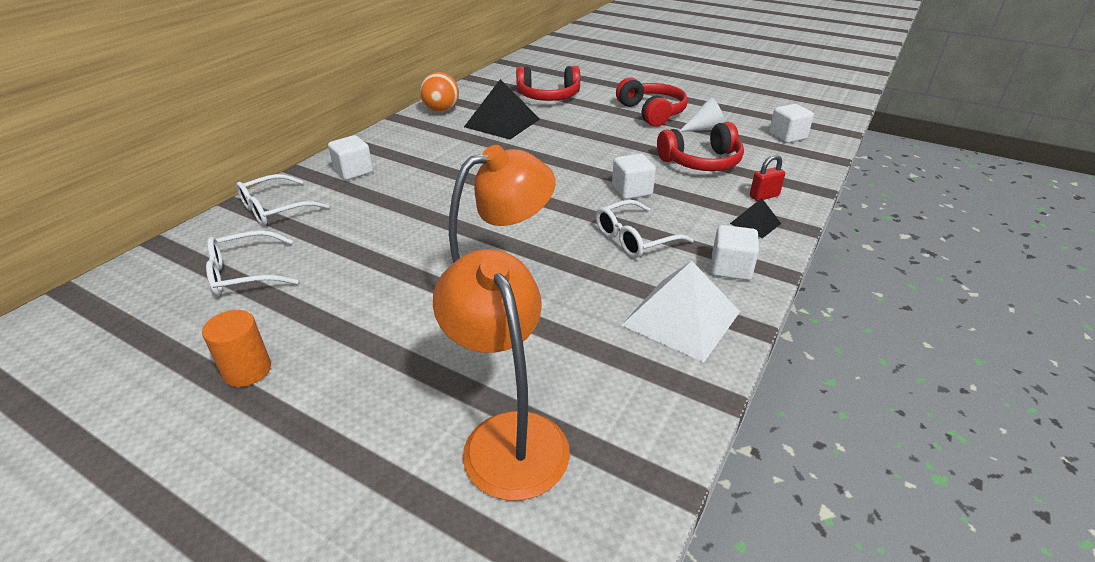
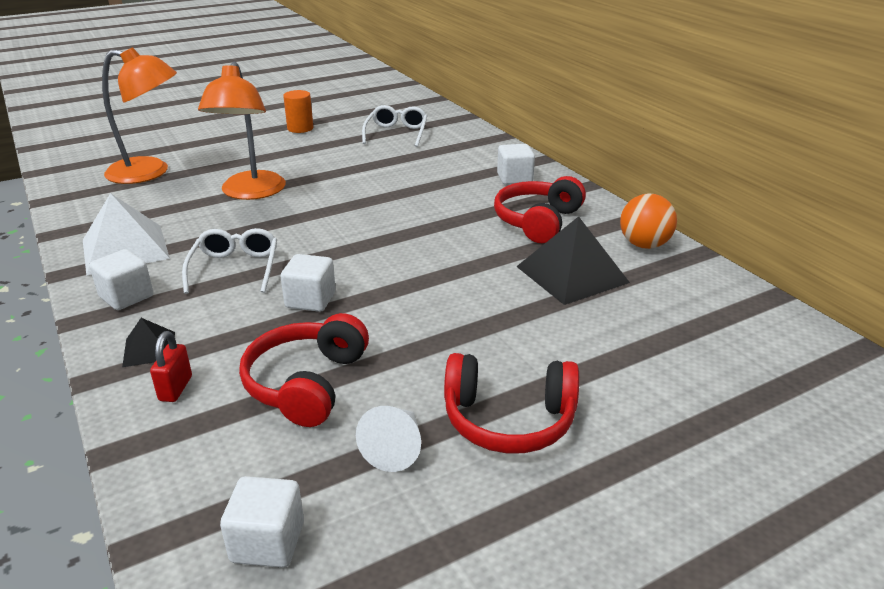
camera: 120 degrees right, 5 degrees down
white glasses [236,174,329,226] -> none
red headphones [516,66,580,101] -> red headphones moved to [494,176,586,243]

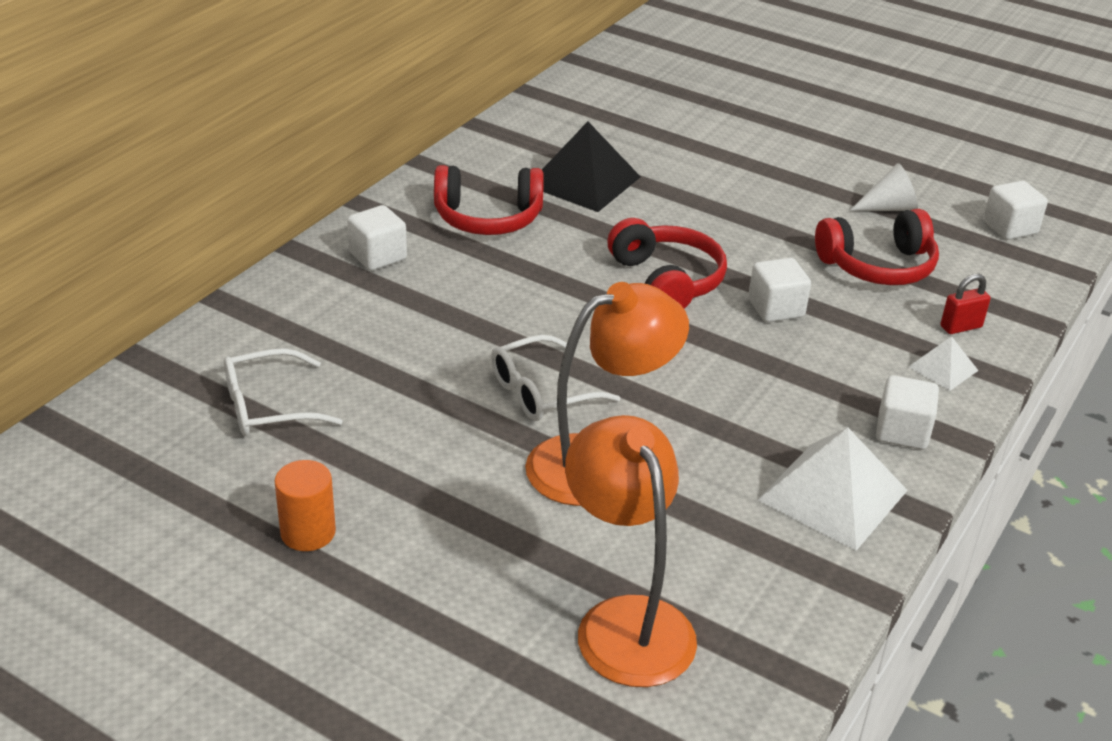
camera: 120 degrees left, 5 degrees up
black pyramid [122,318,175,367] -> white pyramid [908,336,978,391]
white glasses [182,228,277,294] -> white glasses moved to [491,335,621,421]
red headphones [444,353,579,453] -> red headphones moved to [608,218,727,309]
orange ball [620,193,677,249] -> none

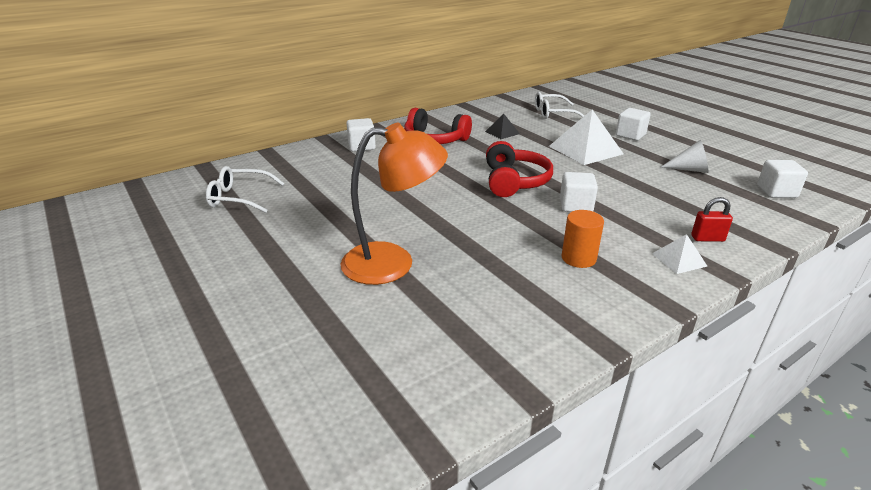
camera: 25 degrees right, 5 degrees down
orange cylinder [275,460,336,551] -> orange cylinder moved to [562,210,604,268]
white glasses [491,335,621,421] -> white glasses moved to [535,92,584,119]
black pyramid [542,121,641,212] -> black pyramid [485,114,520,139], size x0.51
orange lamp [565,415,697,687] -> none
white pyramid [758,427,908,551] -> white pyramid moved to [549,110,623,165]
red headphones [815,209,939,285] -> none
white cube [876,375,939,450] -> white cube moved to [616,108,651,141]

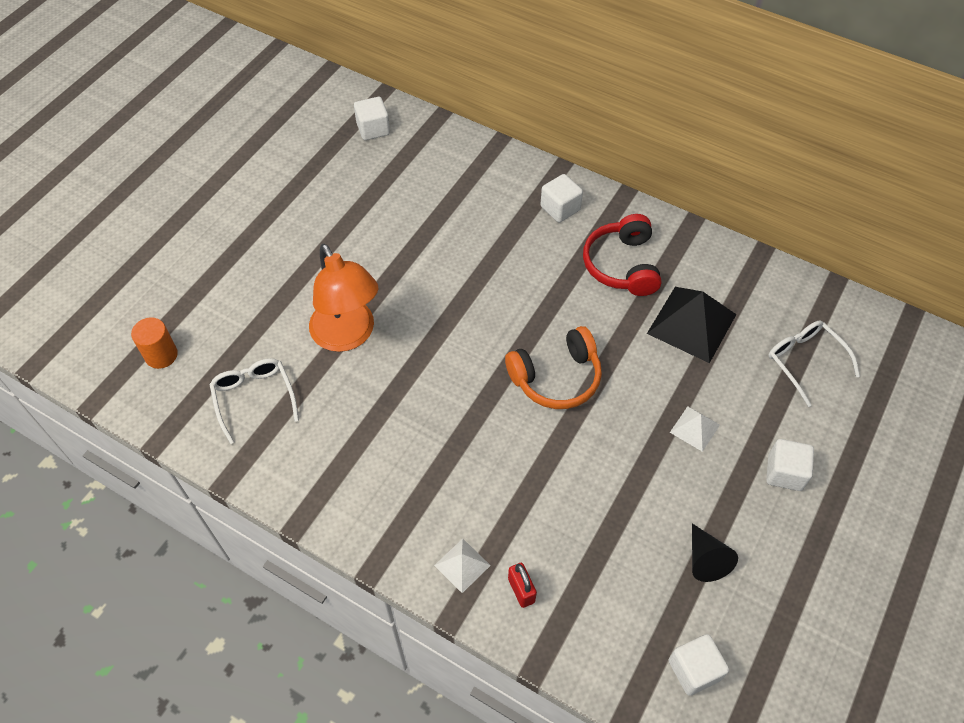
camera: 65 degrees right, 25 degrees up
white glasses [206,166,285,213] -> white glasses moved to [209,358,299,444]
black pyramid [485,114,520,139] -> black pyramid [647,287,737,363], size x1.96
red headphones [486,141,553,197] -> orange headphones [505,326,602,409]
white pyramid [549,110,623,165] -> white pyramid [670,406,720,452], size x0.51
white cube [560,172,598,212] -> white cube moved to [354,97,390,140]
orange cylinder [562,210,604,268] -> orange cylinder moved to [131,317,178,369]
white cone [661,140,708,173] -> black cone [692,523,738,582]

